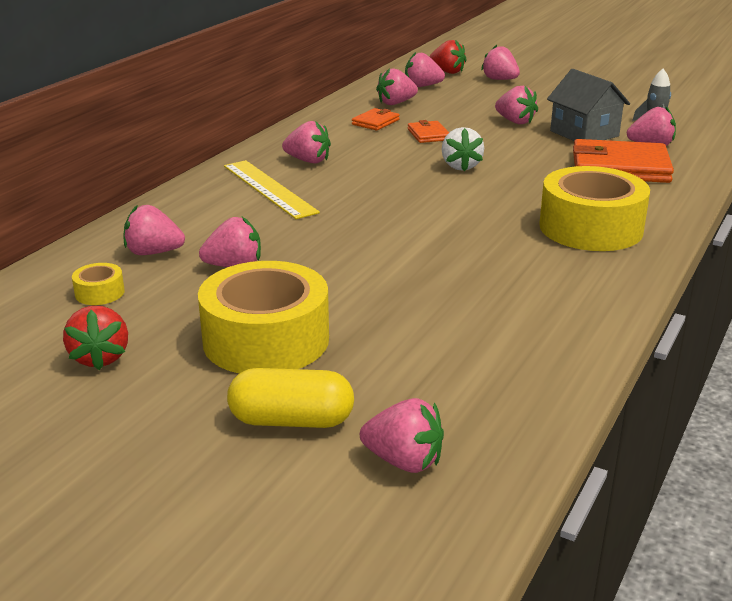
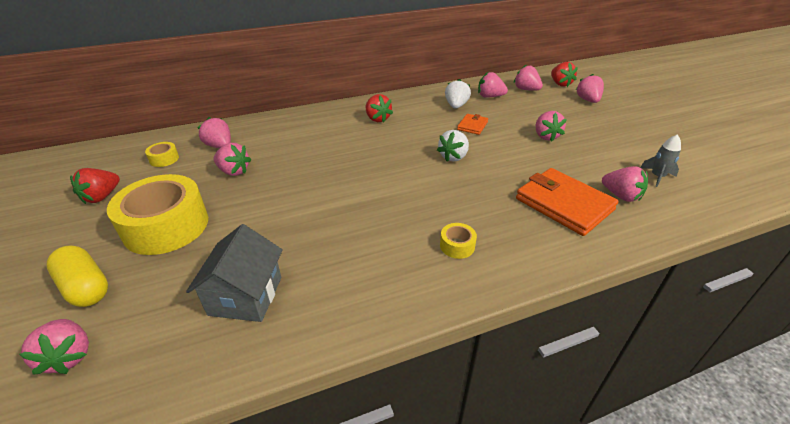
camera: 40 degrees right, 10 degrees up
yellow ruler [224,160,320,219] -> none
pink strawberry [282,121,331,164] -> red strawberry [366,94,393,122]
orange wallet [352,108,400,131] -> white strawberry [445,79,471,109]
yellow tape [539,166,650,251] -> yellow tape [440,223,477,259], size x0.42
grey house [547,69,630,141] -> grey house moved to [186,224,283,322]

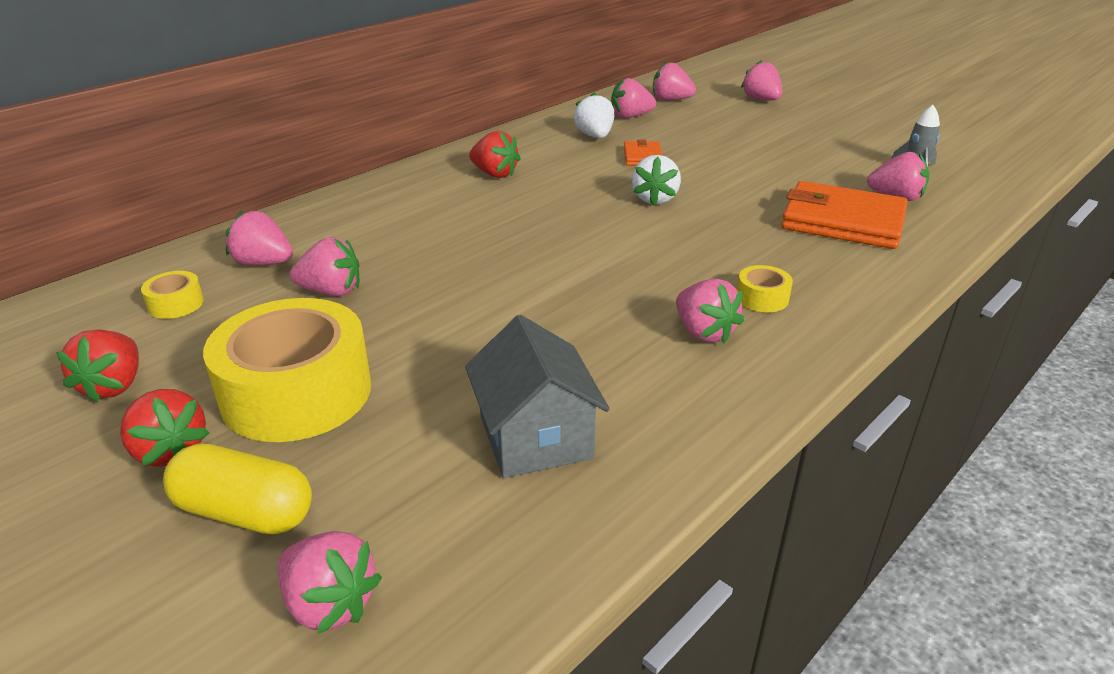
camera: 25 degrees left, 5 degrees down
pink strawberry [536,111,567,142] -> pink strawberry moved to [676,279,744,344]
red strawberry [551,62,578,87] -> red strawberry moved to [120,389,209,467]

